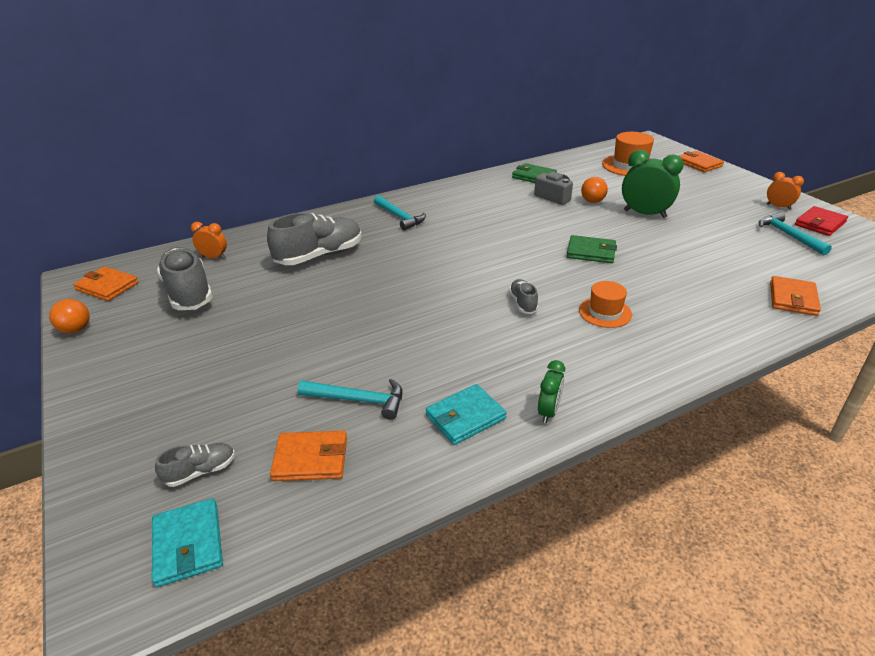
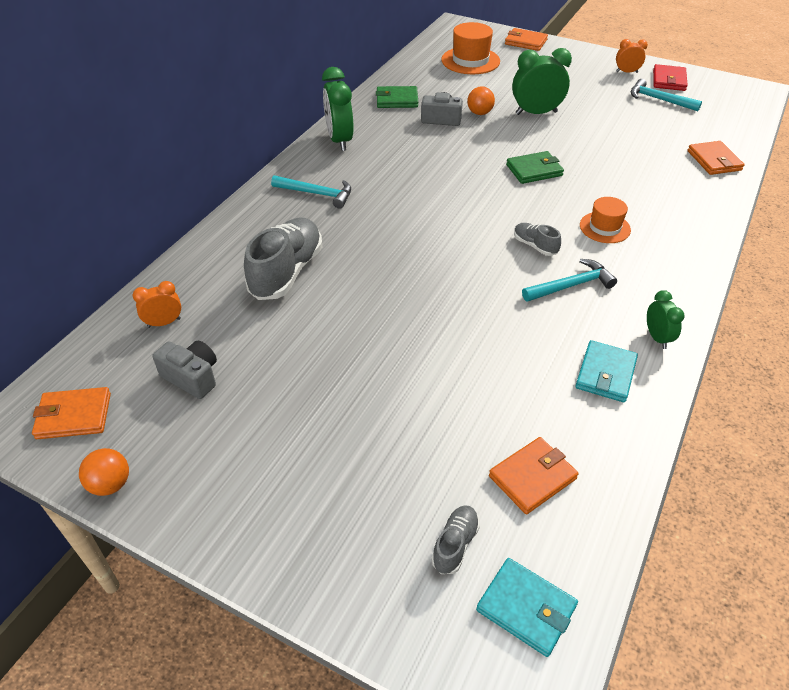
camera: 35 degrees left, 10 degrees up
grey shoe [157,247,213,310] -> grey camera [152,341,217,399]
turquoise hammer [298,379,403,420] -> turquoise hammer moved to [522,259,617,302]
none -> green clock [322,67,354,151]

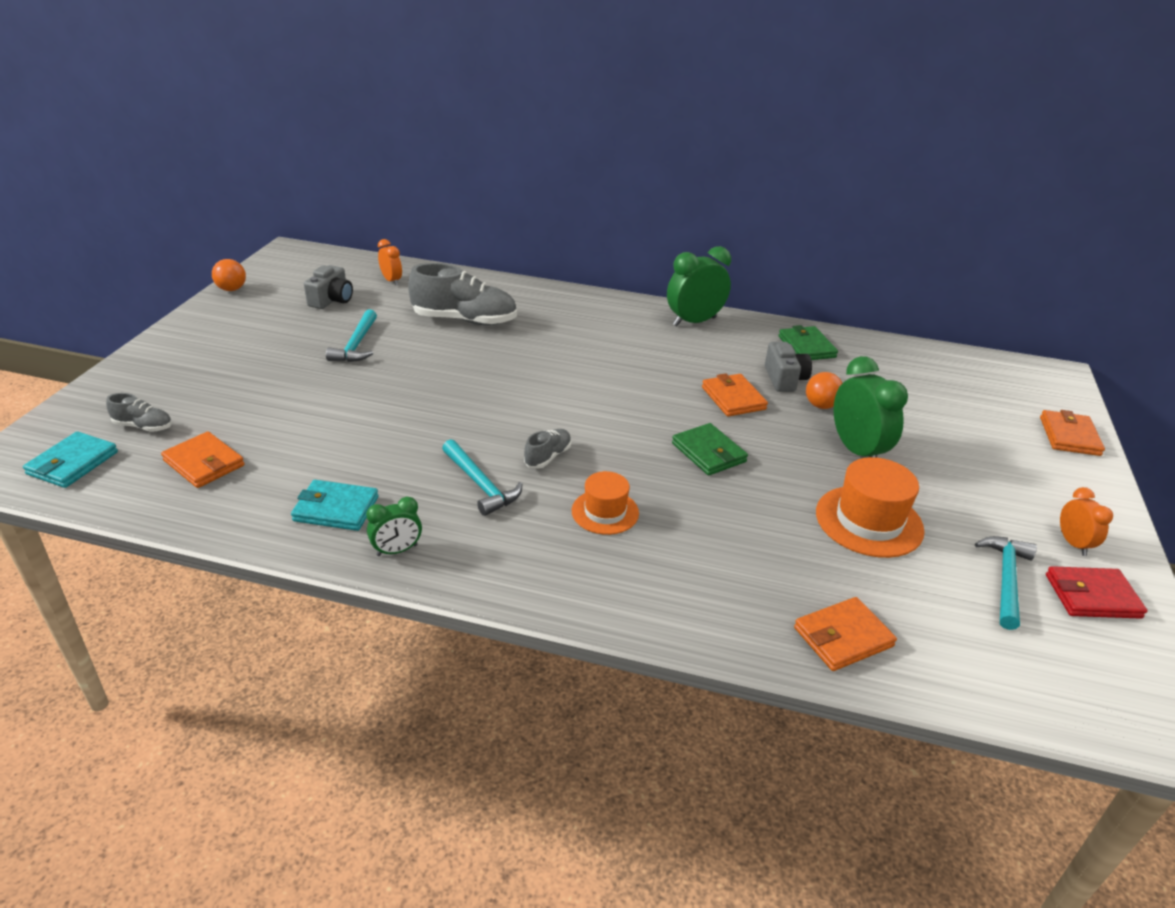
camera: 75 degrees right, 10 degrees down
orange wallet [32,387,111,439] -> orange wallet moved to [702,373,768,417]
turquoise hammer [271,175,351,209] -> turquoise hammer moved to [326,309,377,362]
orange hat [441,22,500,74] -> orange hat moved to [816,457,924,558]

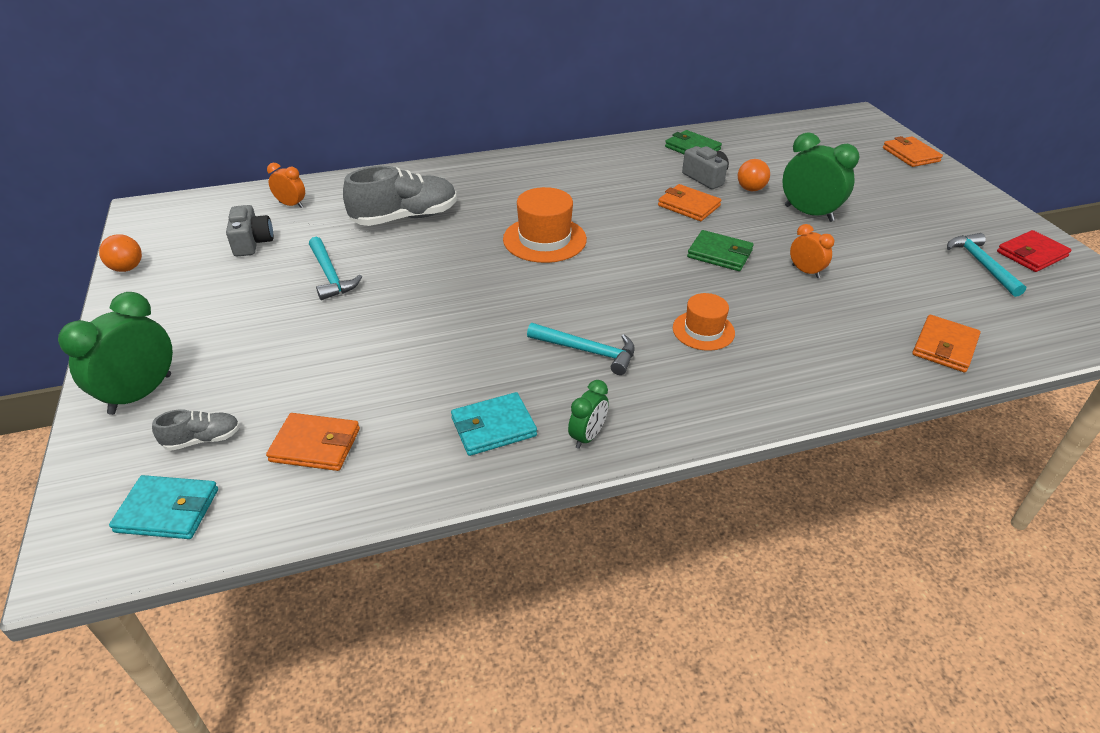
camera: 30 degrees left, 5 degrees up
turquoise wallet [23,431,118,488] -> turquoise wallet turned 75 degrees counterclockwise [109,475,218,539]
grey shoe [524,429,572,468] -> none
green clock [667,246,731,327] -> green clock moved to [58,292,173,415]
orange hat [816,457,924,558] -> orange hat moved to [503,187,587,263]
orange clock [1060,487,1113,556] -> orange clock moved to [790,224,834,278]

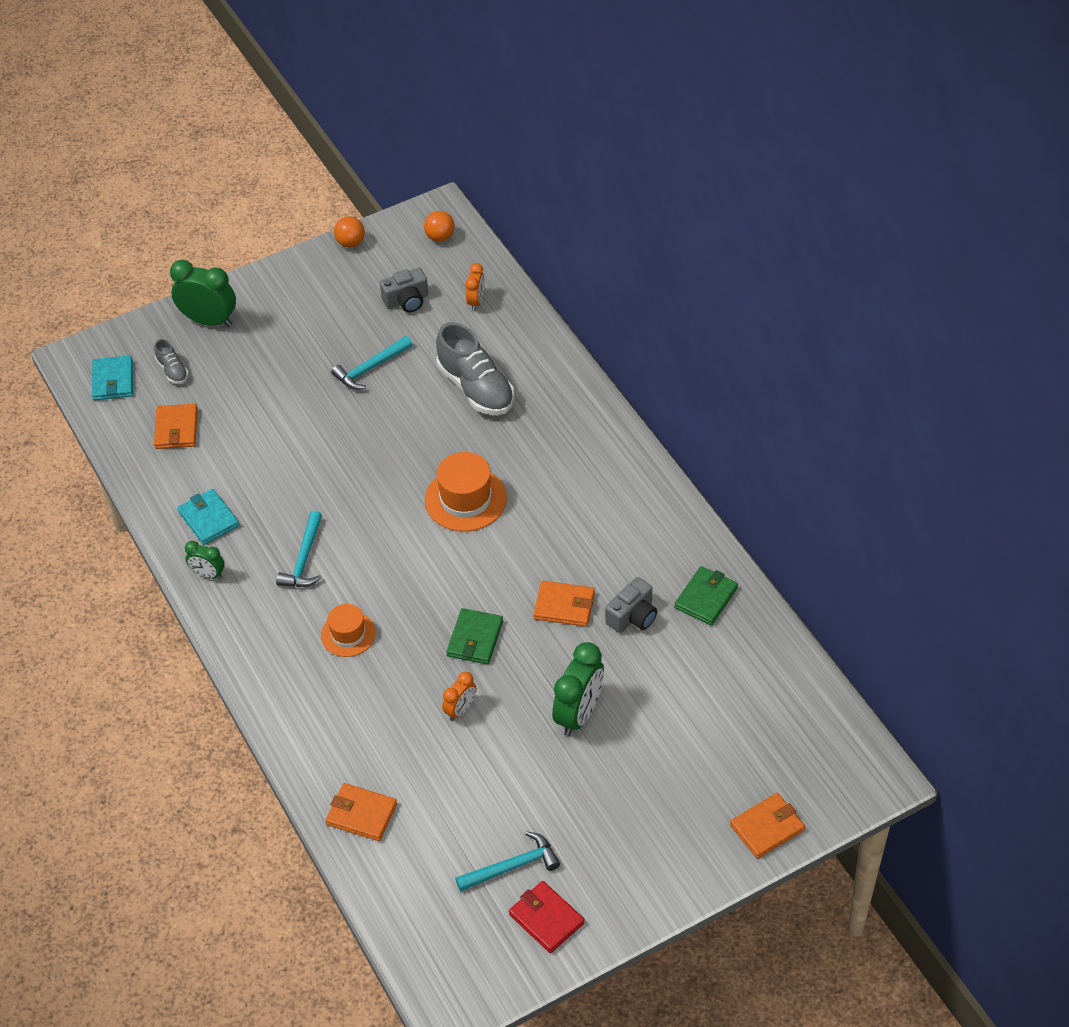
camera: 80 degrees right, 10 degrees up
orange wallet [658,184,721,221] -> orange wallet turned 75 degrees clockwise [533,581,595,627]
orange ball [738,159,770,191] -> orange ball moved to [424,211,455,242]

